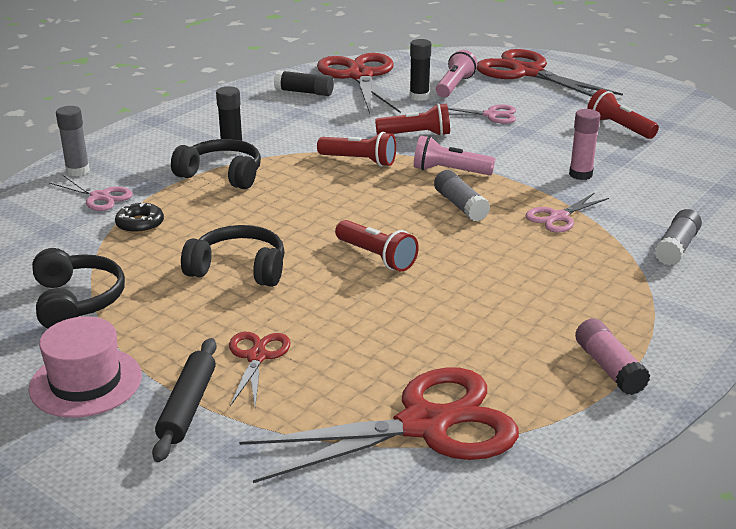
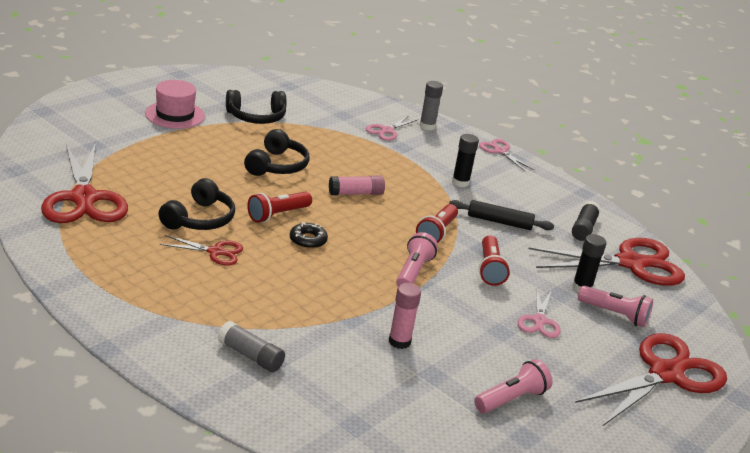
camera: 90 degrees right, 0 degrees up
black donut [115,203,164,233] -> black donut moved to [290,222,328,249]
black rolling pin [152,338,217,462] -> black rolling pin moved to [449,200,554,230]
black headphones [171,139,261,189] -> black headphones moved to [158,178,235,230]
red scissors [229,332,291,406] -> red scissors moved to [160,235,243,265]
grey glue stick [434,170,490,222] -> none
pink scissors [526,192,609,233] -> pink scissors moved to [479,139,535,171]
pink glue stick [575,318,650,395] -> pink glue stick moved to [329,176,385,195]
red flashlight [587,89,659,139] -> pink flashlight [474,359,552,413]

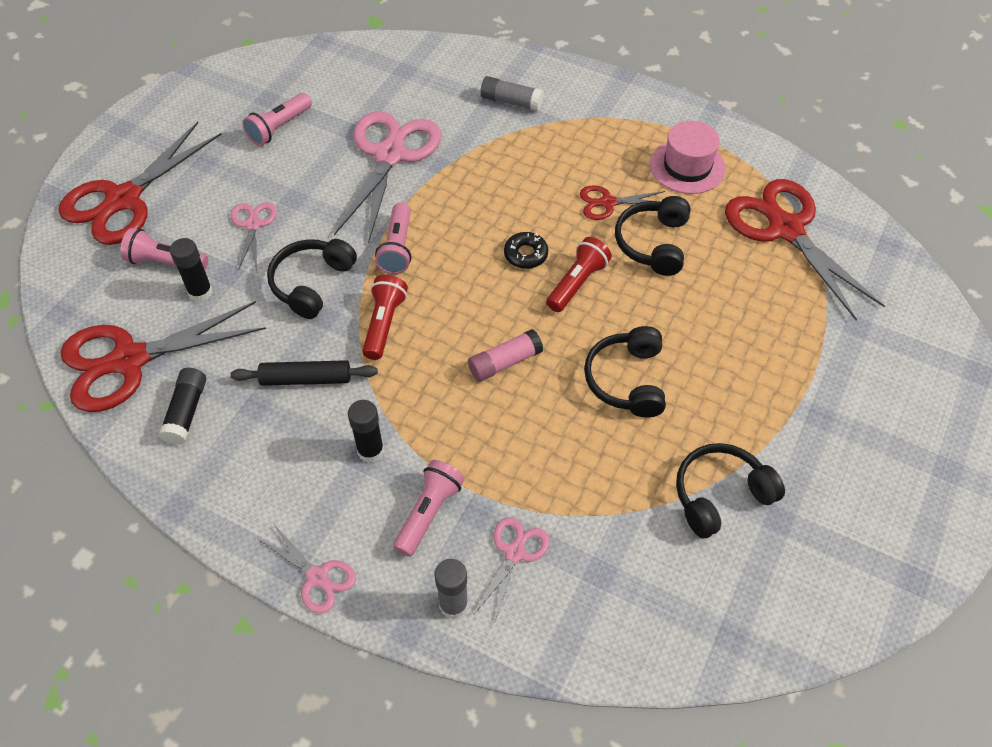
camera: 170 degrees right, 25 degrees up
pink hat [145,80,205,129] -> pink hat moved to [650,121,726,194]
pink glue stick [389,283,421,349] -> pink scissors [334,111,441,244]
red flashlight [479,236,510,286] -> black headphones [267,239,357,319]
none -> pink flashlight [393,460,465,557]

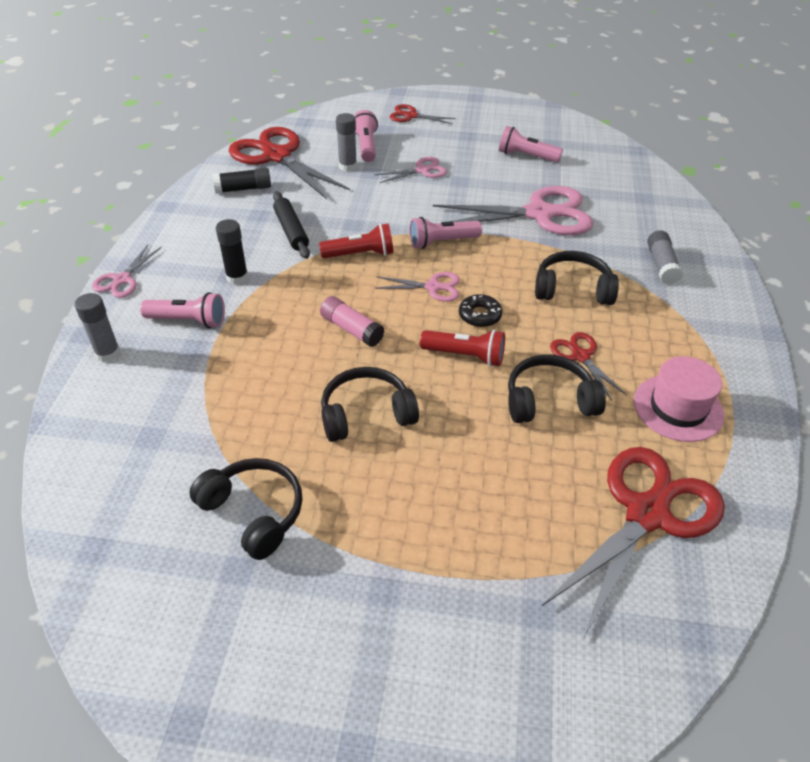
camera: 70 degrees right, 10 degrees down
red scissors [59,122,222,245] -> red scissors [389,104,456,124], size x0.49
black glue stick [170,238,213,302] -> grey glue stick [336,113,357,171]
black headphones [267,239,357,319] -> black headphones moved to [535,251,619,305]
pink scissors [474,517,550,623] -> pink scissors moved to [374,272,460,302]

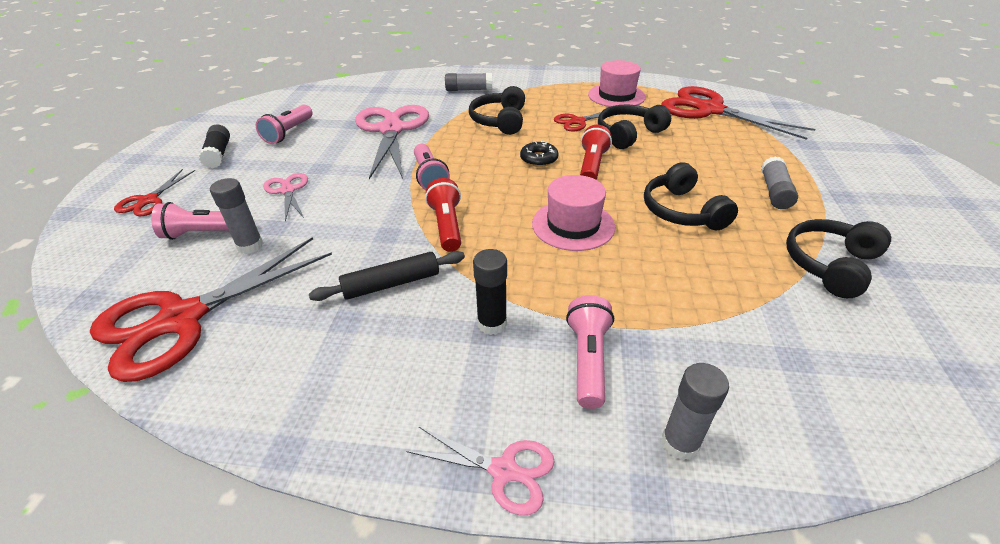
camera: 90 degrees left, 5 degrees down
black glue stick [212,168,271,194] -> black glue stick moved to [199,124,230,168]
pink glue stick [320,296,385,347] -> pink hat [532,175,615,251]
pink scissors [374,272,460,302] -> none
black headphones [508,354,606,423] -> black headphones turned 60 degrees clockwise [598,105,671,149]
none -> grey glue stick [761,156,798,209]

